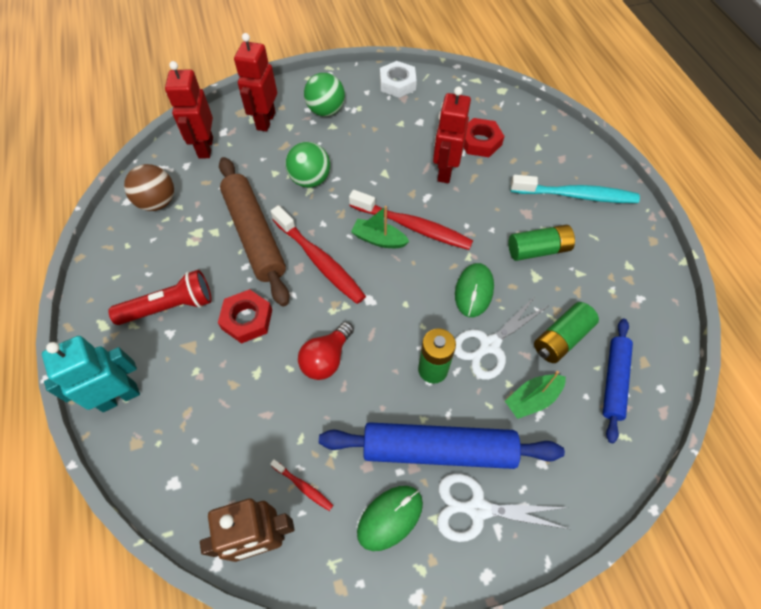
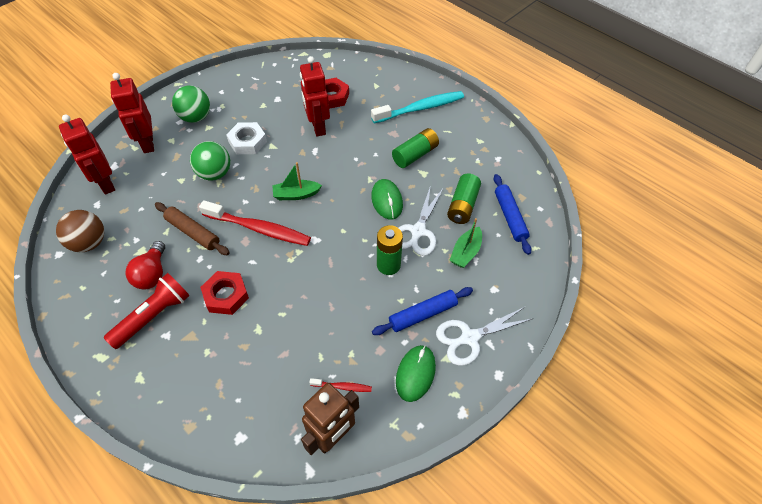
camera: 30 degrees left, 5 degrees down
turquoise robot [42,336,140,412] -> none
brown rolling pin [219,157,290,306] -> brown rolling pin [155,202,230,255], size x0.60
red light bulb [298,322,354,380] -> red light bulb moved to [125,241,165,289]
blue rolling pin [319,422,565,469] -> blue rolling pin [372,287,473,335], size x0.60
red toothbrush [349,190,473,250] -> none
white nut [380,61,417,98] -> white nut moved to [226,122,267,154]

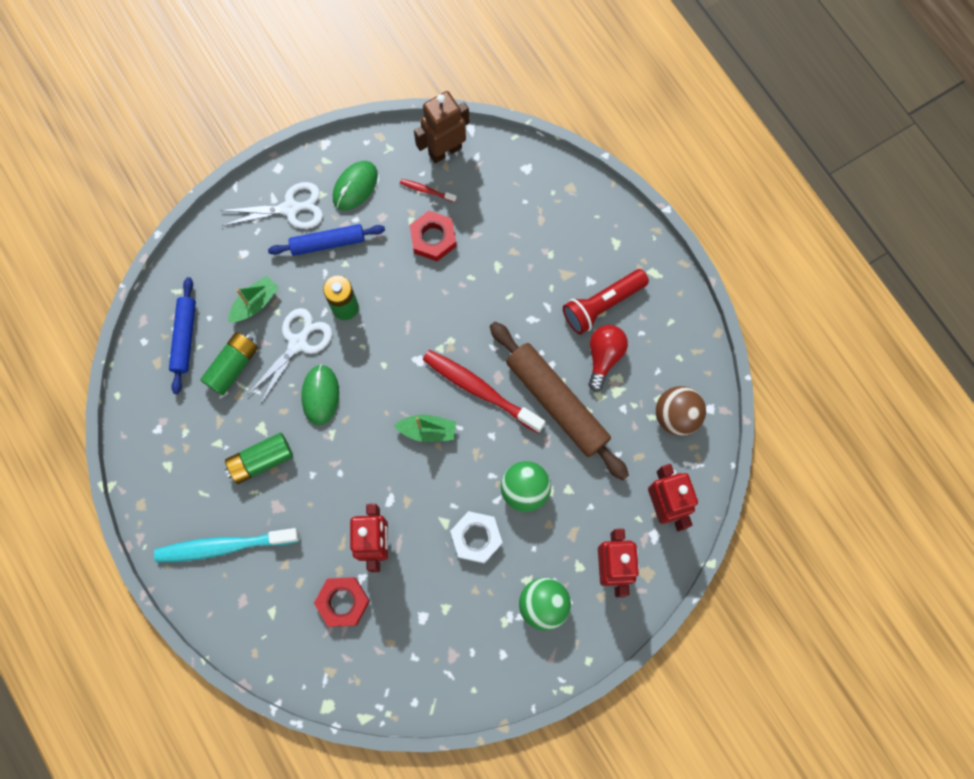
camera: 165 degrees left, 20 degrees up
brown rolling pin [155,202,230,255] -> brown rolling pin [490,322,629,480], size x1.66
red nut [200,271,249,315] -> red nut moved to [409,211,456,261]

